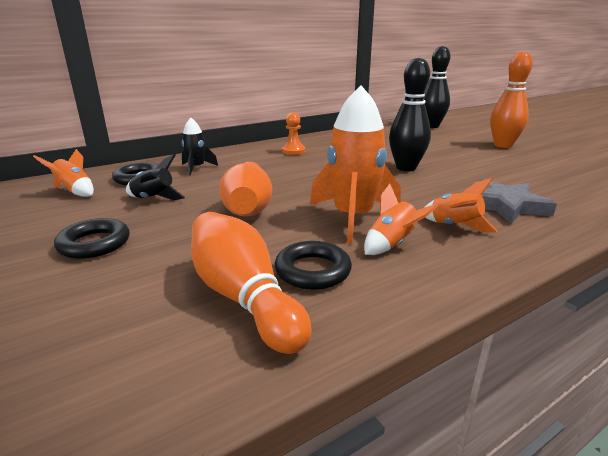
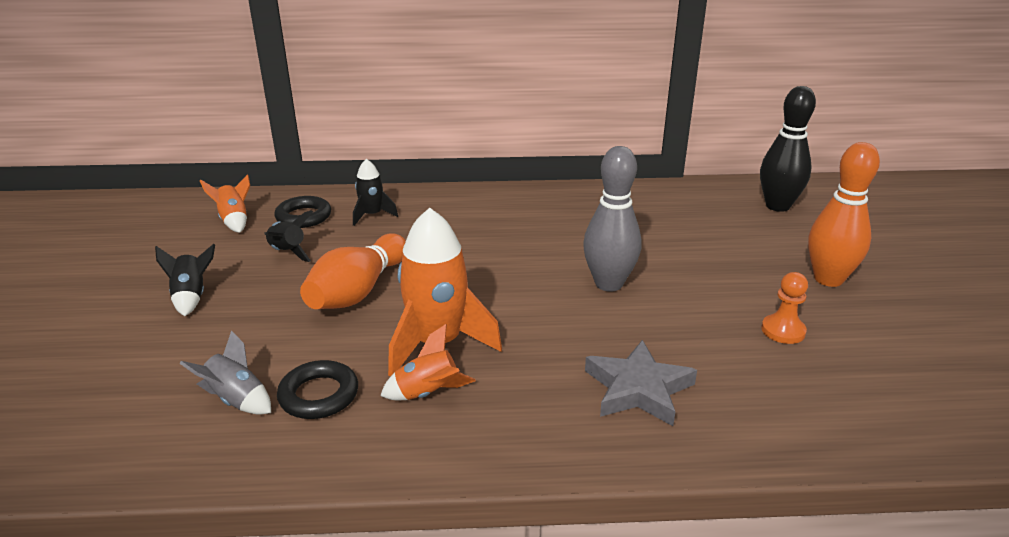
camera: 30 degrees right, 5 degrees up
black ring [54,218,130,259] -> black rocket [155,244,215,316]
orange bowling pin [191,212,311,354] -> grey rocket [179,330,271,414]
orange pawn [282,112,305,155] -> orange pawn moved to [761,272,808,344]
black bowling pin [389,58,431,171] -> grey bowling pin [583,146,642,292]
orange rocket [424,178,498,232] -> none

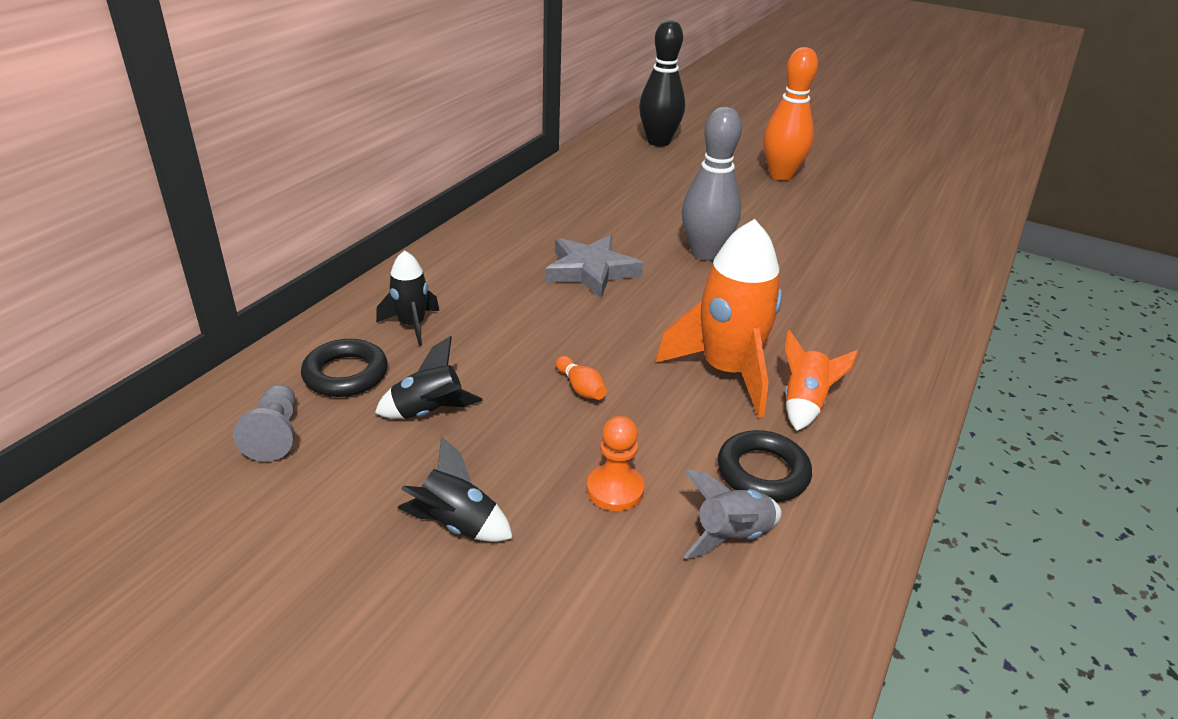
camera: 60 degrees left, 5 degrees up
orange rocket [200,174,250,233] -> grey pawn [233,384,296,461]
orange bowling pin [300,233,406,309] -> orange bowling pin [556,356,607,400], size x0.41
grey star [585,340,697,426] -> grey star moved to [545,235,643,298]
orange pawn [761,272,808,344] -> orange pawn moved to [587,416,644,511]

